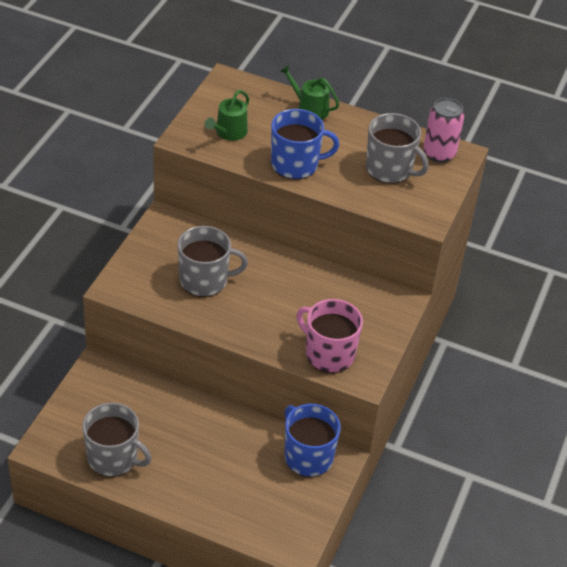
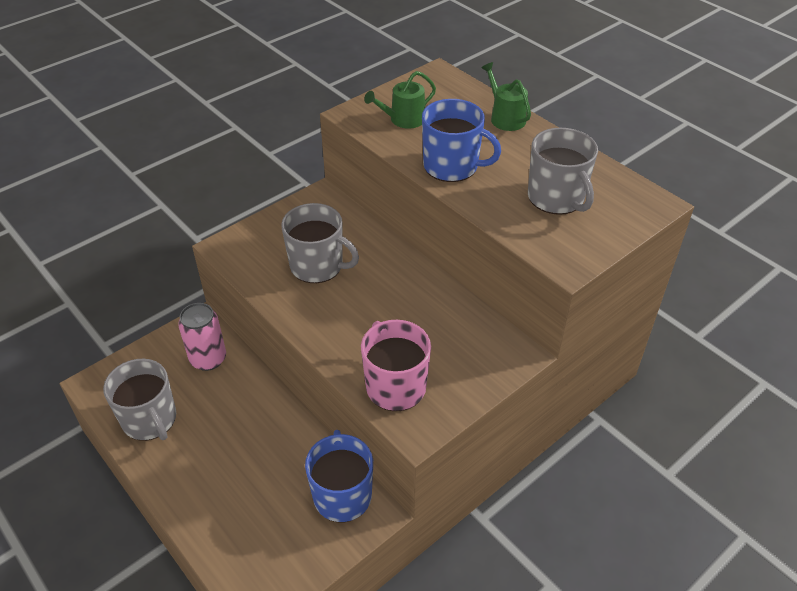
camera: 30 degrees right, 0 degrees up
pink can [423,98,464,163] -> pink can moved to [178,303,226,371]

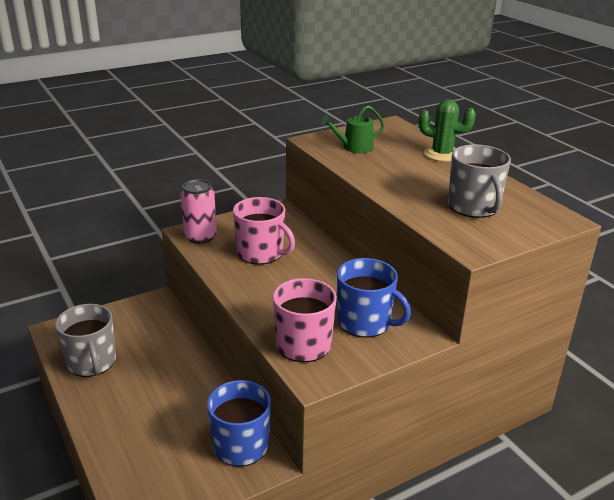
camera: 10 degrees right, 15 degrees down
pink can [178,303,226,371] -> pink can moved to [180,179,217,244]
grey mug [281,203,359,283] -> pink mug [233,197,295,265]
blue mug [422,99,501,182] -> blue mug moved to [337,258,411,338]
green watering can [481,62,531,131] -> green cactus [419,99,476,162]

